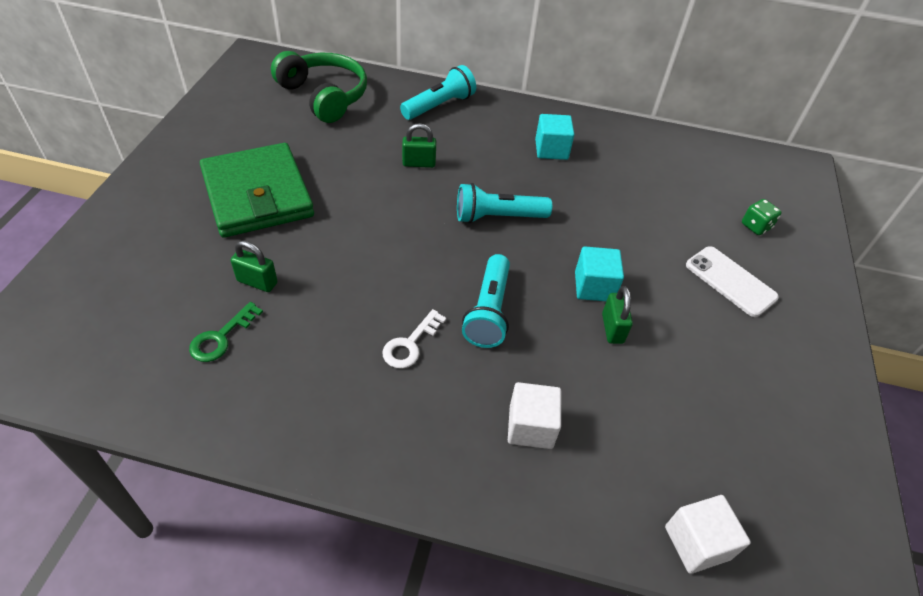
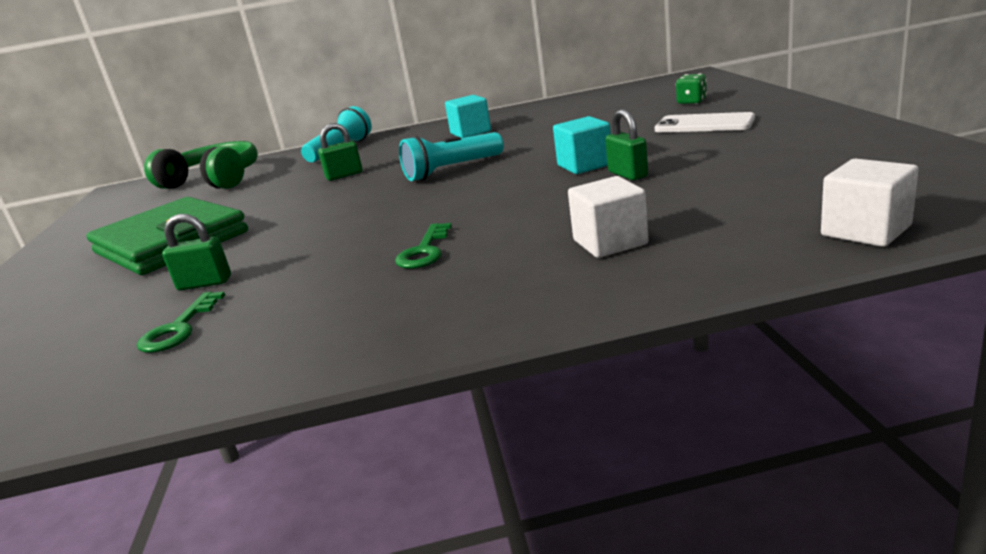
camera: 15 degrees left, 25 degrees down
white key [382,309,446,369] -> green key [395,223,452,269]
turquoise flashlight [462,254,510,348] -> none

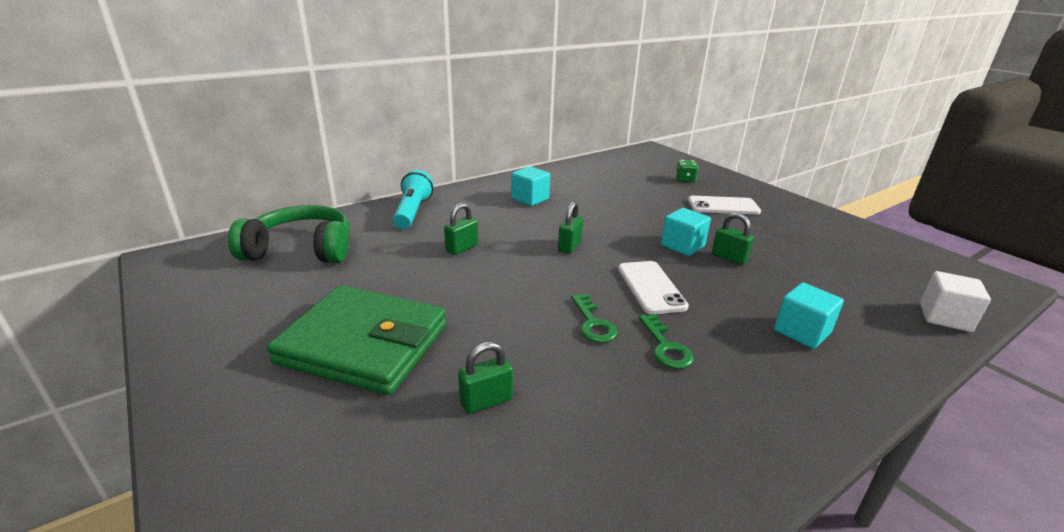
camera: 30 degrees left, 5 degrees up
green key [137,292,225,353] -> green key moved to [571,294,618,343]
turquoise flashlight [399,132,504,181] -> green padlock [558,201,583,254]
white cube [568,176,649,258] -> turquoise cube [774,283,844,349]
none -> white phone [618,261,689,314]

